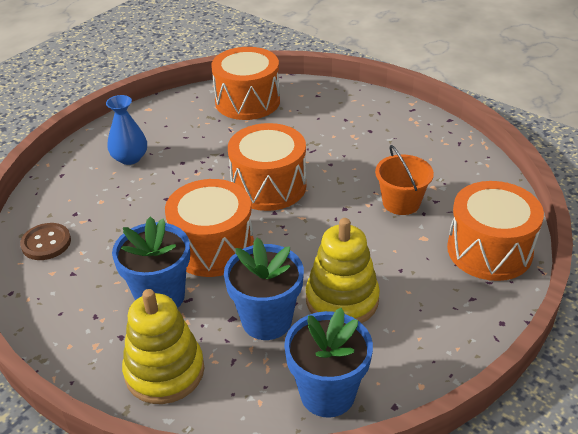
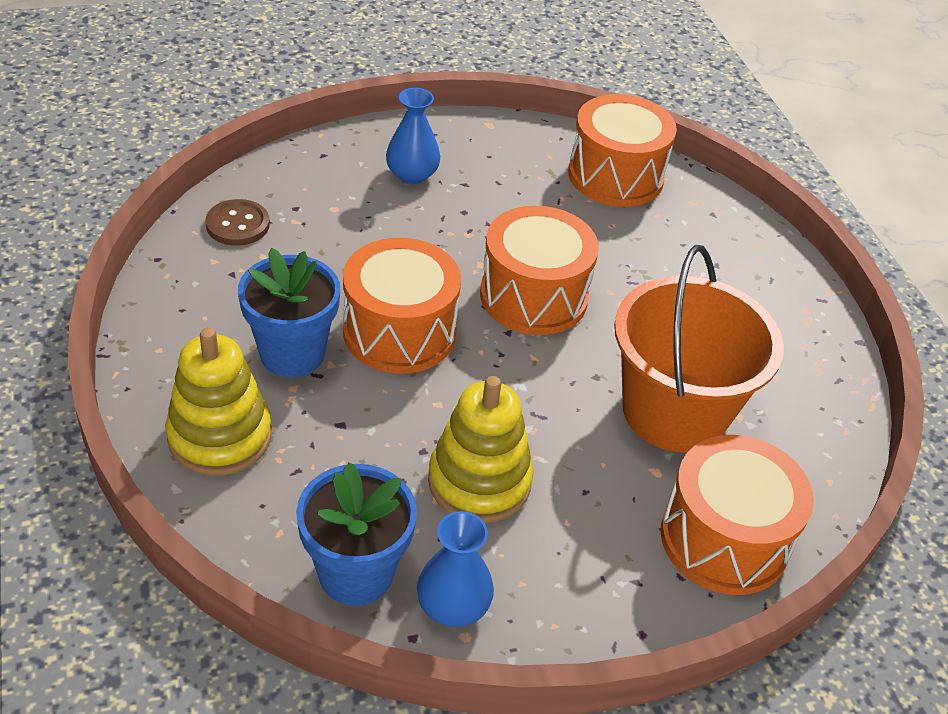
camera: 30 degrees right, 5 degrees up
blue flower pot [224,238,304,340] -> none
orange bucket [375,145,434,215] -> orange bucket [614,245,784,453], size x1.87
none -> blue vase [417,511,494,627]

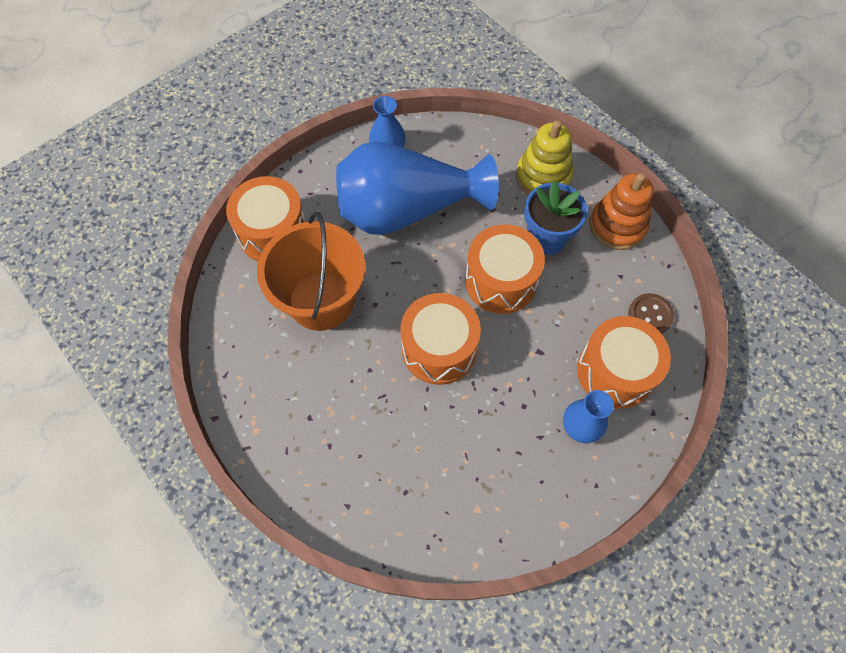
camera: 160 degrees right, 20 degrees up
blue flower pot [296,462,417,606] -> none
yellow stacking toy [428,376,534,523] -> blue vase [336,141,499,235]
orange drum [568,94,677,207] -> orange drum moved to [577,316,671,409]
none -> orange stacking toy [589,173,654,250]

